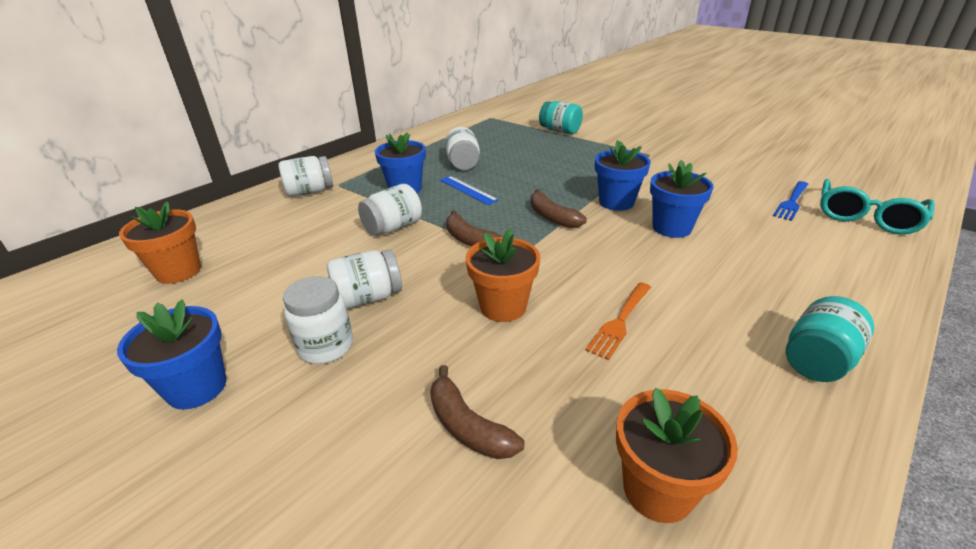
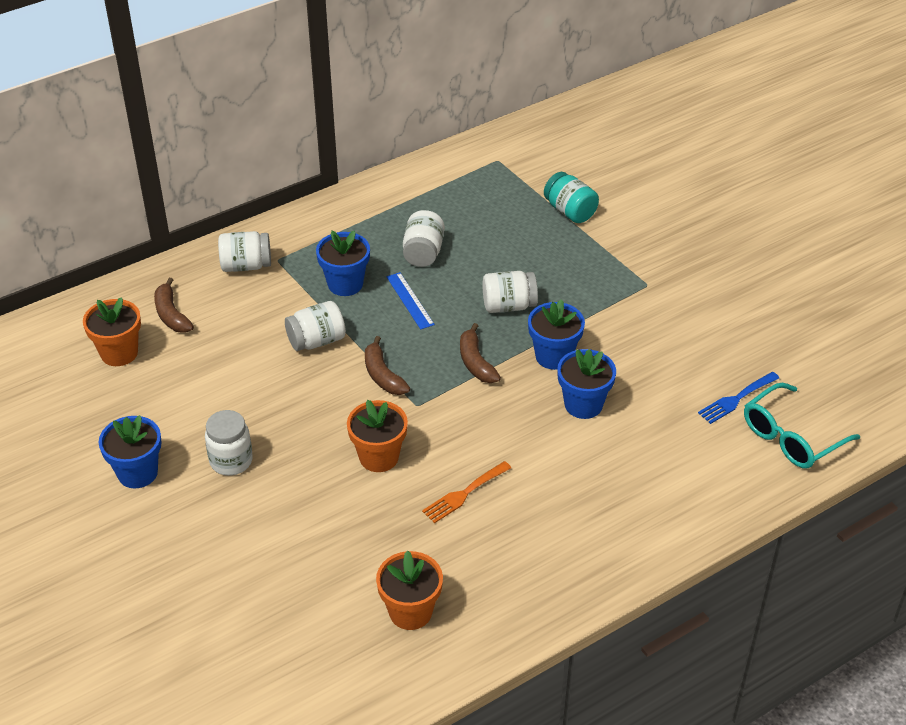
camera: 15 degrees right, 10 degrees up
white jar [327,250,402,309] -> white jar moved to [483,271,538,313]
brown banana [430,365,525,459] -> brown banana moved to [154,278,194,333]
turquoise jar [786,296,874,382] -> none

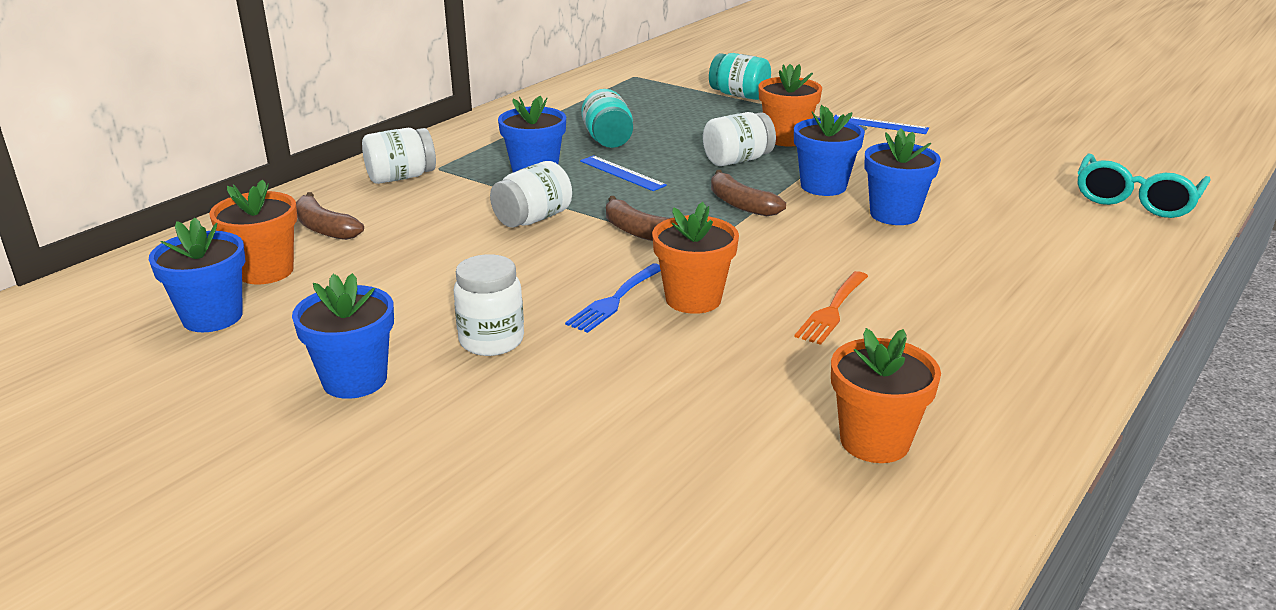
camera: 20 degrees left, 15 degrees down
white jar [403,210,445,267] -> turquoise jar [581,89,633,148]
blue fork [698,372,779,424] -> blue fork moved to [565,264,661,333]
none -> blue flower pot [149,217,245,332]
none -> orange flower pot [759,64,822,147]
none -> blue ruler [834,115,929,134]

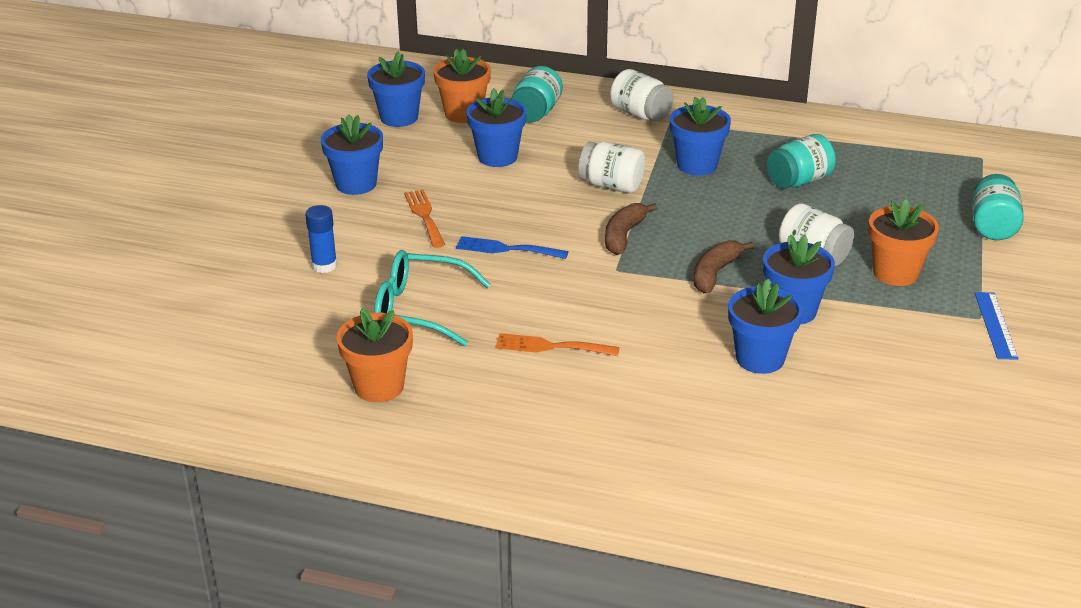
camera: 70 degrees right, 5 degrees up
brown banana [296,192,364,240] -> turquoise jar [511,66,563,123]
white jar [453,254,524,356] -> orange fork [404,190,445,248]
blue ruler [580,155,667,191] -> none
orange flower pot [652,202,739,314] -> none
turquoise glasses [1078,153,1211,218] -> turquoise glasses moved to [374,250,491,346]
none -> blue glue stick [305,205,337,273]
none -> blue flower pot [466,88,527,167]

